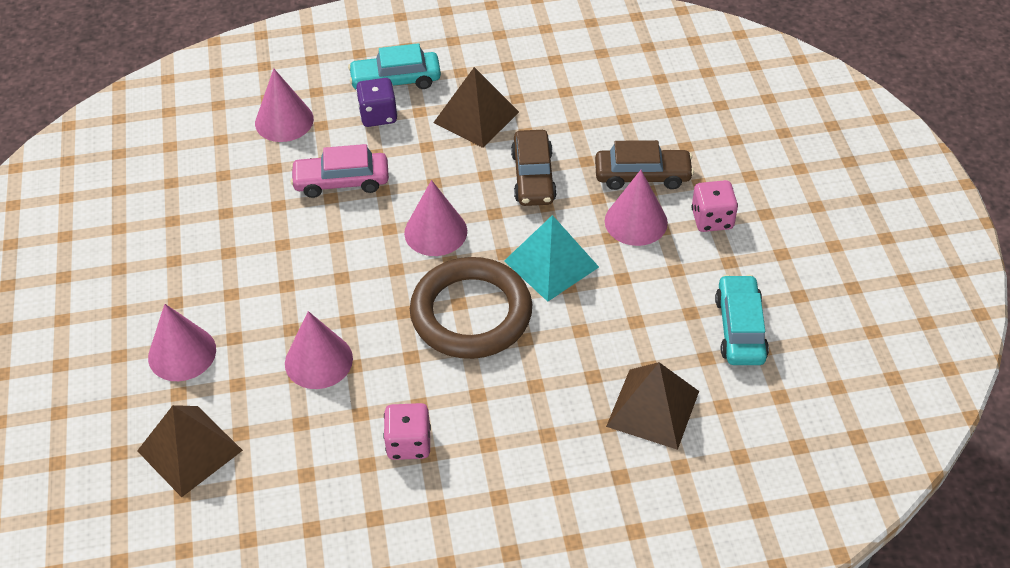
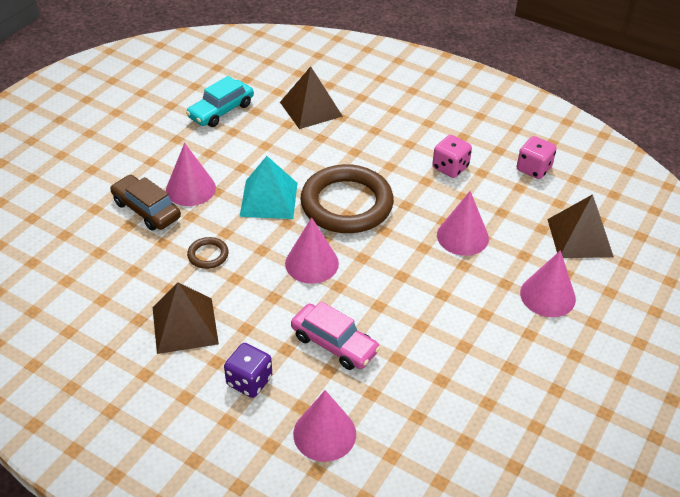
camera: 140 degrees left, 5 degrees down
turquoise car [348,43,441,89] -> none
brown car [511,130,557,206] -> brown ring [187,237,229,269]
pink dice [691,180,738,232] -> pink dice moved to [517,136,557,179]

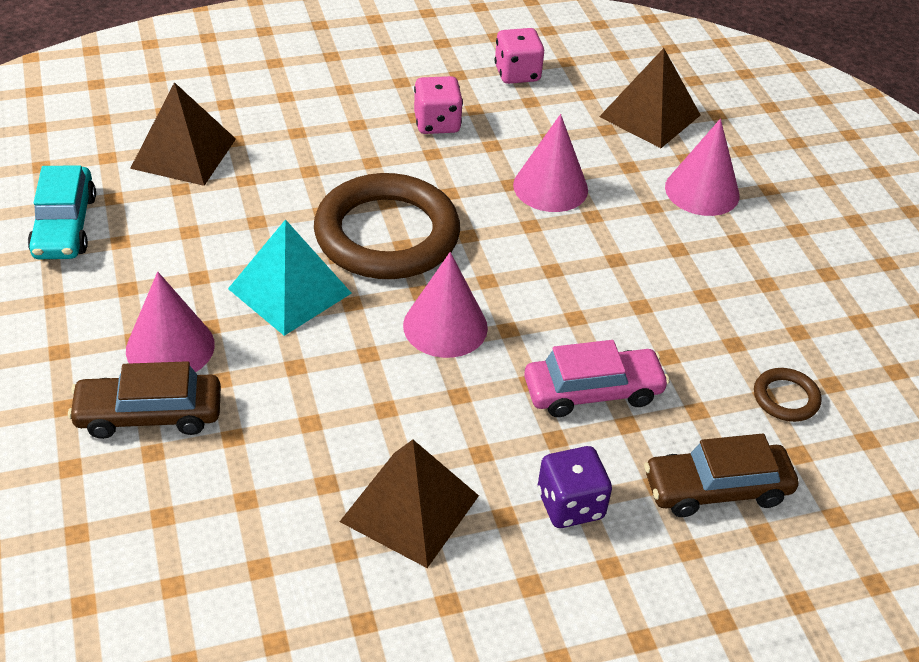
camera: 50 degrees left, 0 degrees up
brown ring [187,237,229,269] -> brown ring moved to [754,368,822,422]
pink cone [293,390,356,462] -> brown car [644,433,799,517]

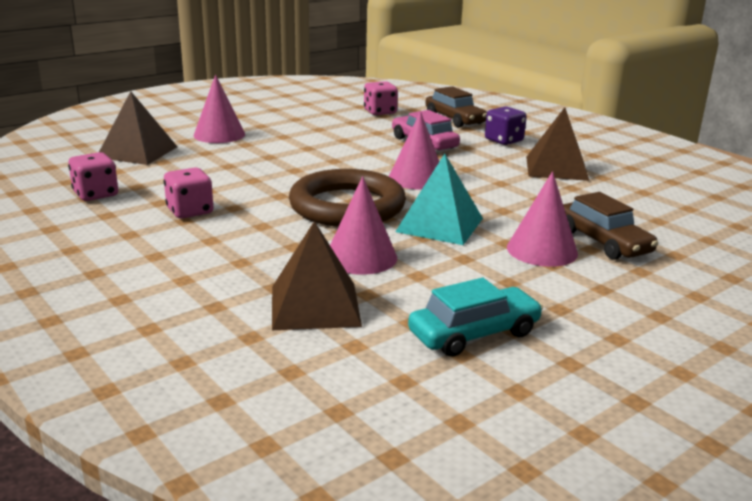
camera: 110 degrees left, 20 degrees down
pink cone [513,114,588,212] -> pink cone moved to [330,176,397,275]
brown ring [754,368,822,422] -> pink dice [364,81,398,115]

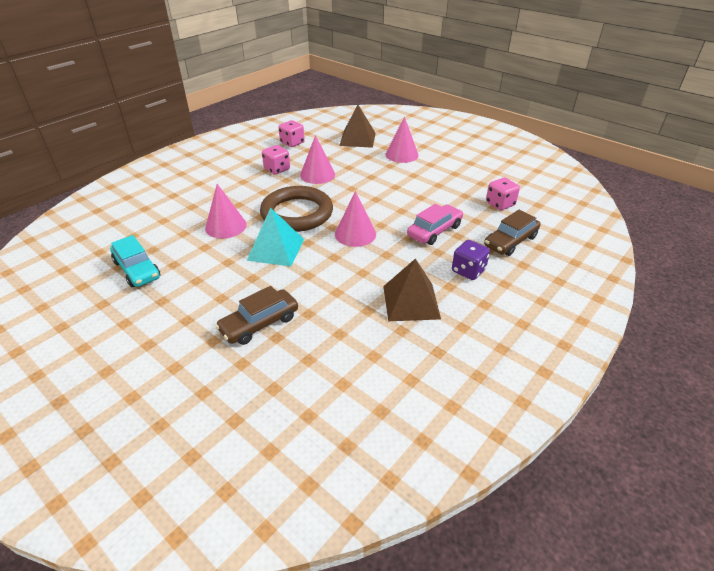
camera: 80 degrees right, 15 degrees up
brown pyramid [272,221,362,330] -> none
pink cone [507,171,578,267] -> pink cone moved to [300,135,335,184]

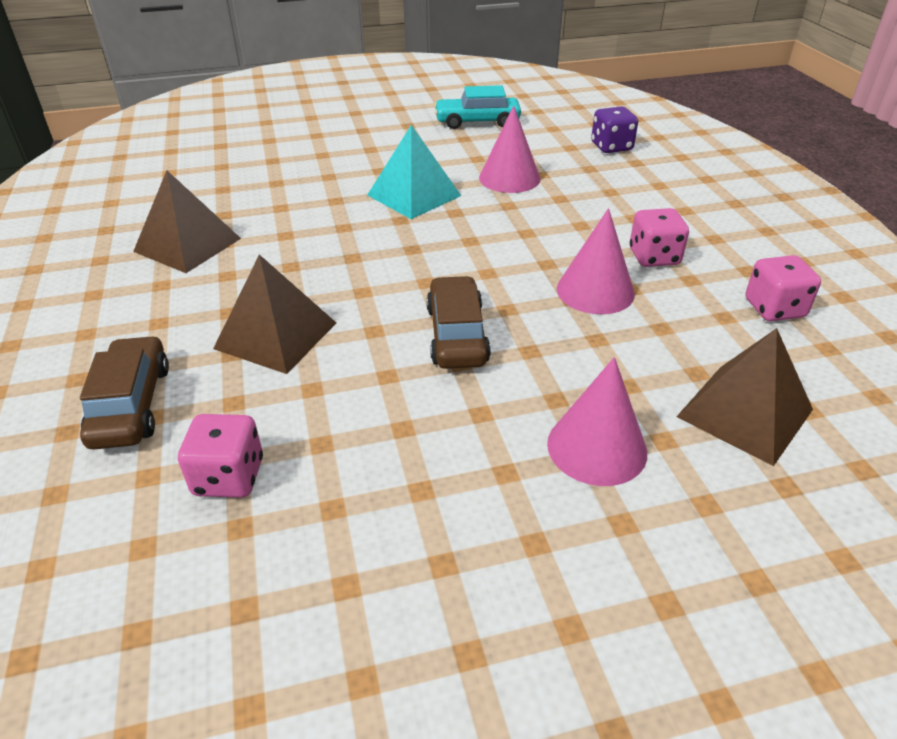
camera: 125 degrees right, 0 degrees up
brown car [215,286,298,345] -> brown car moved to [427,276,491,369]
brown ring [260,186,333,232] -> none
pink cone [335,191,376,247] -> none
pink car [407,204,463,245] -> brown pyramid [213,254,336,374]
purple dice [452,240,490,280] -> purple dice moved to [591,106,638,153]

